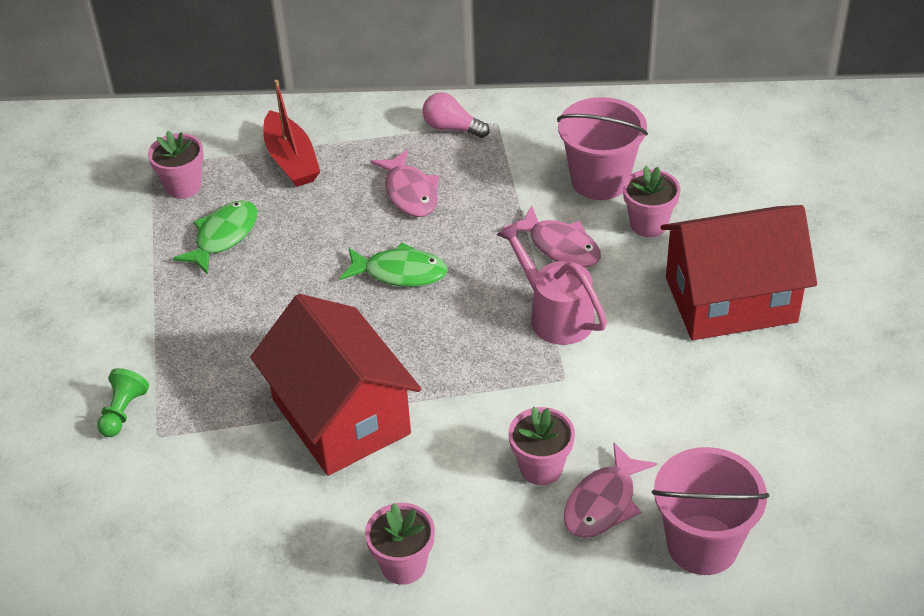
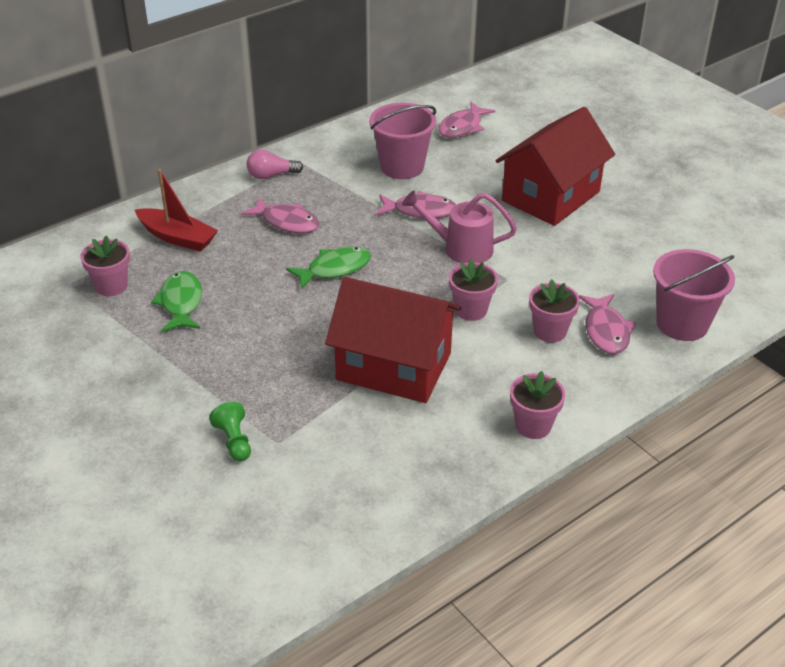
camera: 40 degrees left, 5 degrees down
pink flower pot [623,166,680,237] -> pink flower pot moved to [449,259,498,321]
none -> pink fish [439,102,495,138]

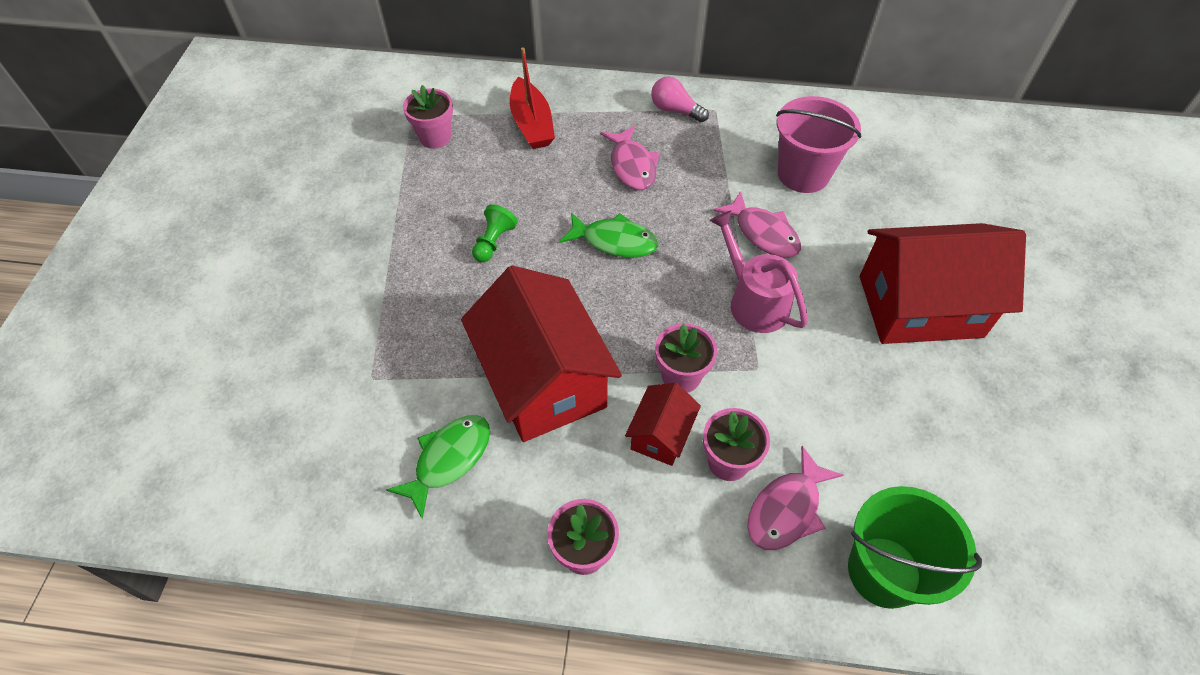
camera: 45 degrees right, 15 degrees up
green fish [151,271,202,332] -> green fish moved to [386,415,490,519]
green pawn [209,402,251,461] -> green pawn moved to [472,204,518,262]
pink fish [439,102,495,138] -> none
pink bucket [653,249,735,341] -> green bucket [848,486,982,609]
none -> red house [625,383,701,466]

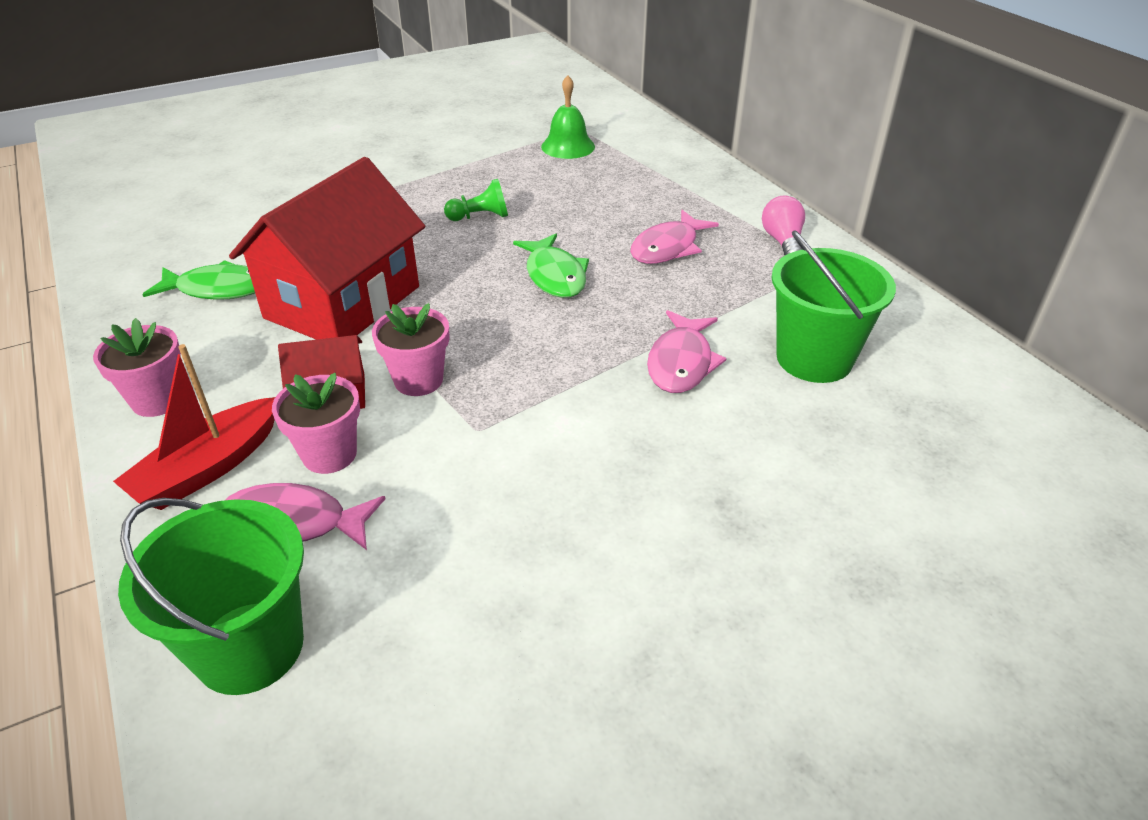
camera: 55 degrees right, 15 degrees down
pink flower pot [403,85,453,149] -> green bell [541,75,595,159]
red boat [510,47,555,149] -> red boat moved to [113,344,275,510]
pink watering can [709,211,808,333] -> none
pink bucket [776,96,861,193] -> green bucket [771,230,896,383]
red house [860,223,1026,344] -> none

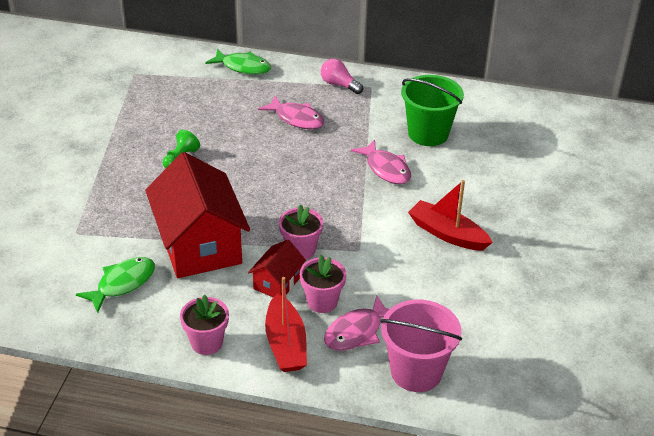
camera: 50 degrees left, 0 degrees up
green bucket [118,498,304,695] -> pink bucket [381,300,462,392]
green fish [513,234,589,298] -> green fish moved to [205,49,271,75]
green bell [541,75,595,159] -> none
pink fish [630,210,719,264] -> pink fish turned 45 degrees counterclockwise [258,96,324,129]
none -> red boat [408,180,493,251]

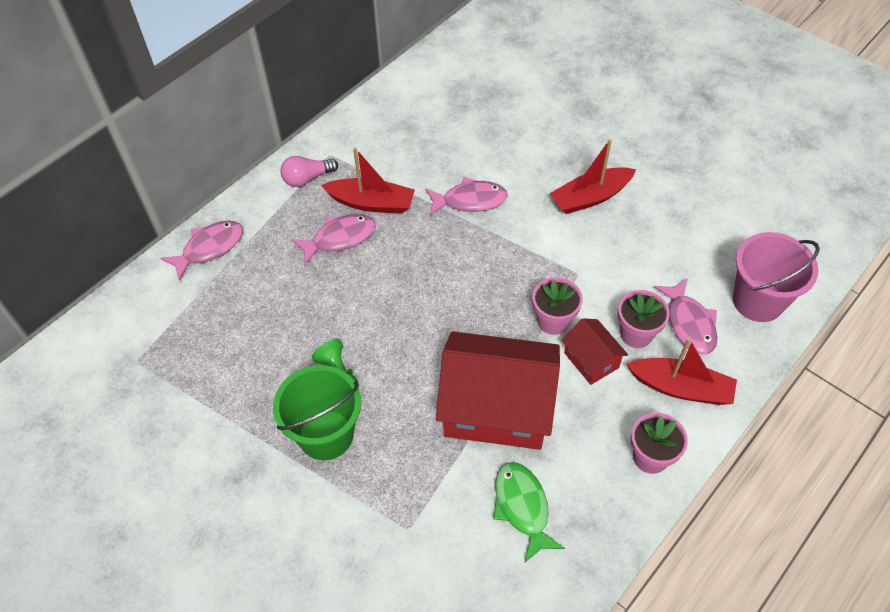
camera: 60 degrees left, 15 degrees up
green fish [205,49,271,75] -> pink fish [161,221,243,281]
green bucket [401,75,464,146] -> green bucket moved to [273,365,361,461]
none -> red boat [321,148,415,214]

